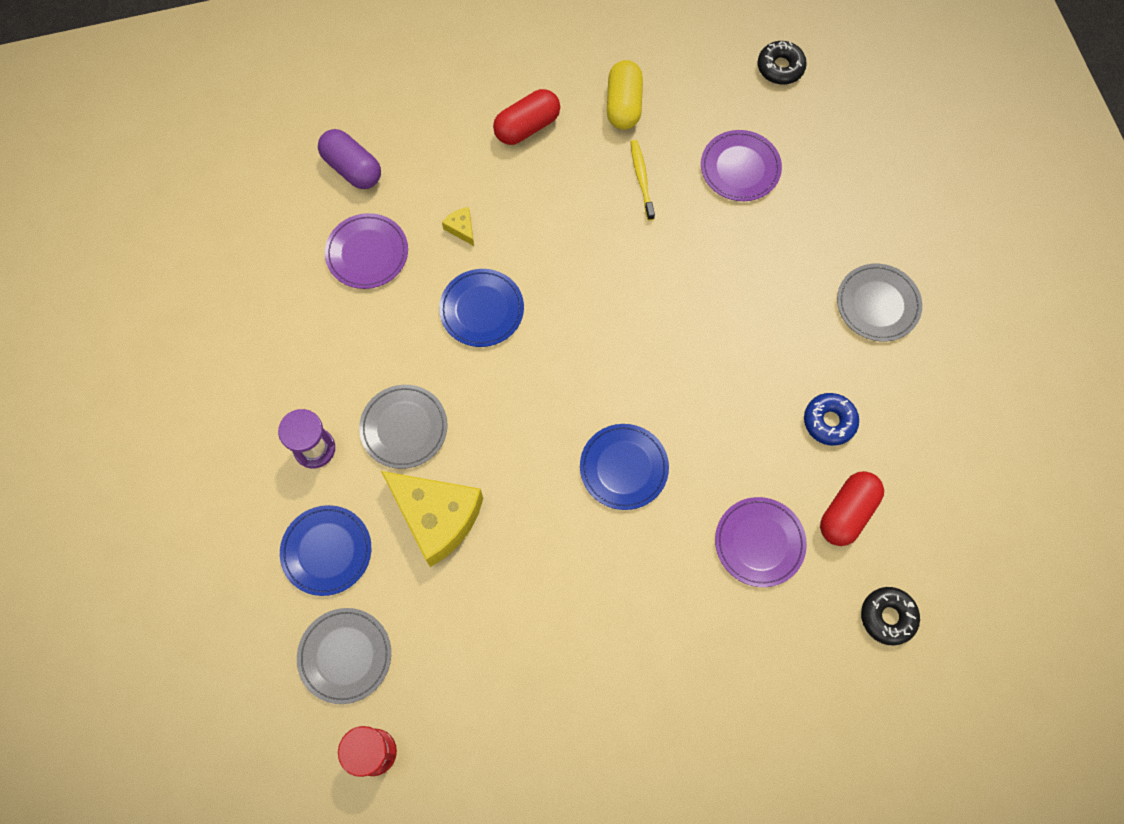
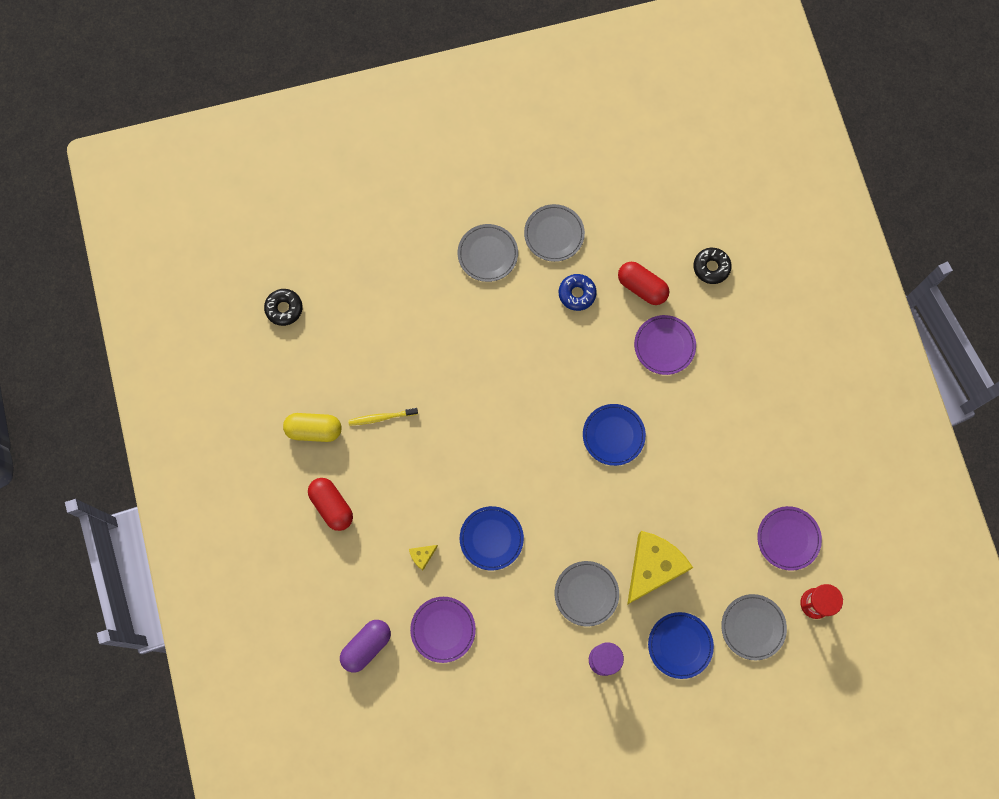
camera: 90 degrees left, 5 degrees up
purple plate [701,130,782,201] -> purple plate moved to [757,506,822,571]
none -> grey plate [524,204,585,262]

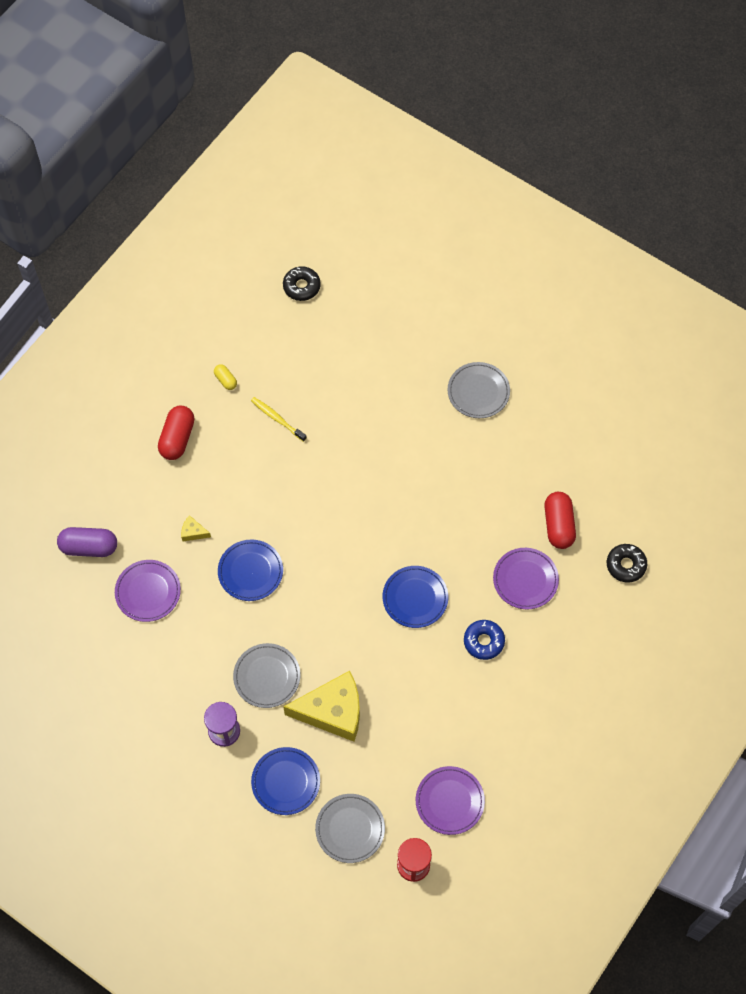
camera: 50 degrees right, 10 degrees down
yellow capsule [283,413,341,442] -> yellow capsule [214,364,237,390], size x0.53
grey plate [524,204,585,262] -> none
blue donut [559,274,597,311] -> blue donut moved to [464,620,505,660]

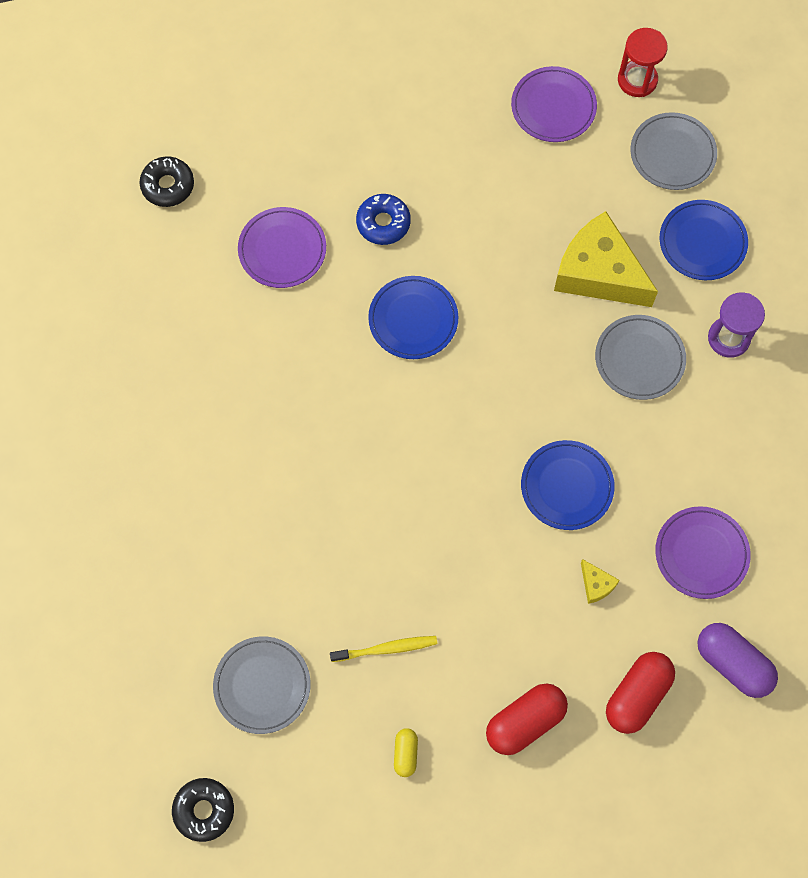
camera: 140 degrees left, 5 degrees up
yellow toothbrush [251,397,307,442] -> yellow toothbrush turned 90 degrees counterclockwise [330,636,437,662]
grey plate [448,362,510,418] -> grey plate moved to [213,636,311,734]
red capsule [544,492,576,549] -> red capsule moved to [606,652,675,734]

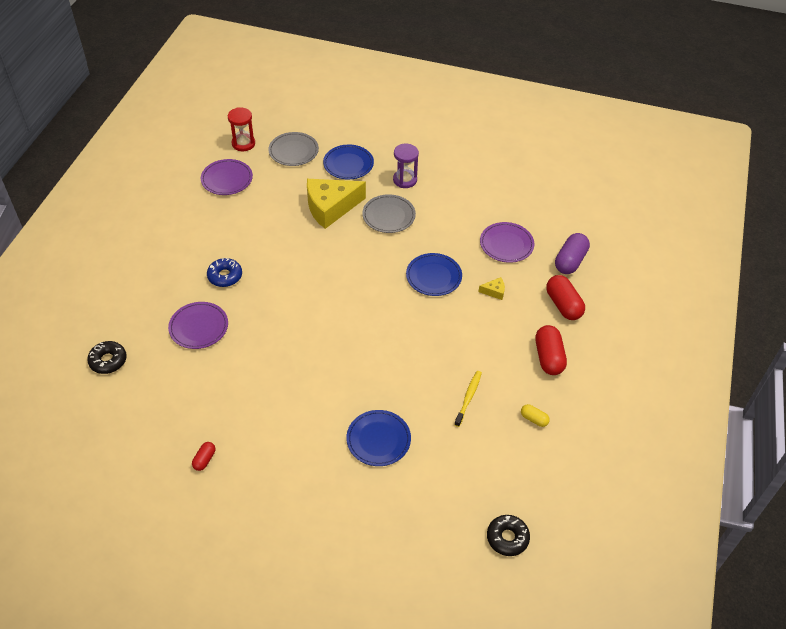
camera: 60 degrees left, 20 degrees down
grey plate [213,636,311,734] -> none
blue plate [368,276,458,359] -> blue plate moved to [346,410,411,466]
purple capsule [698,623,778,698] -> purple capsule turned 45 degrees counterclockwise [555,233,590,274]
none -> red capsule [192,442,215,471]

